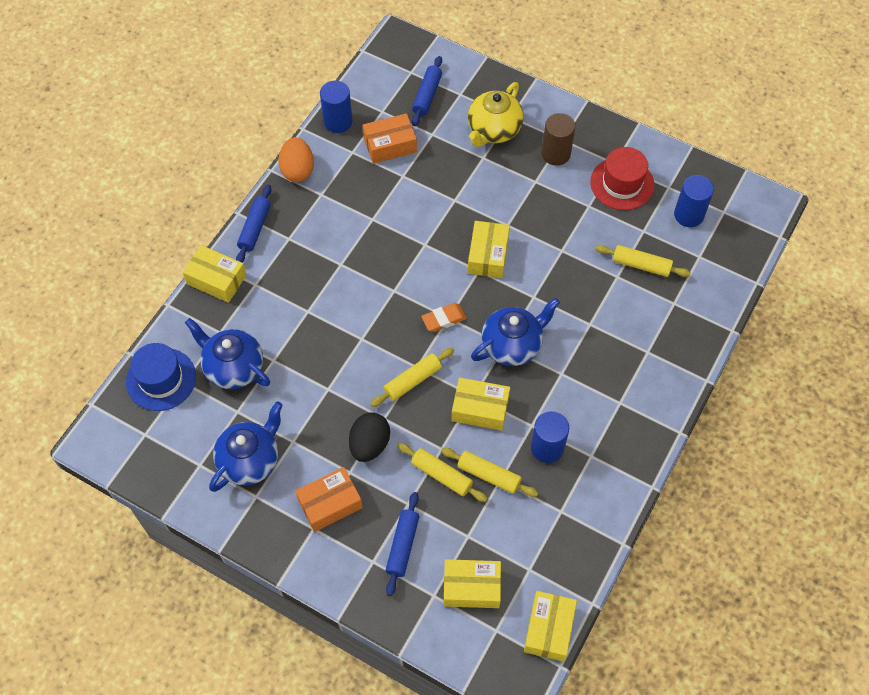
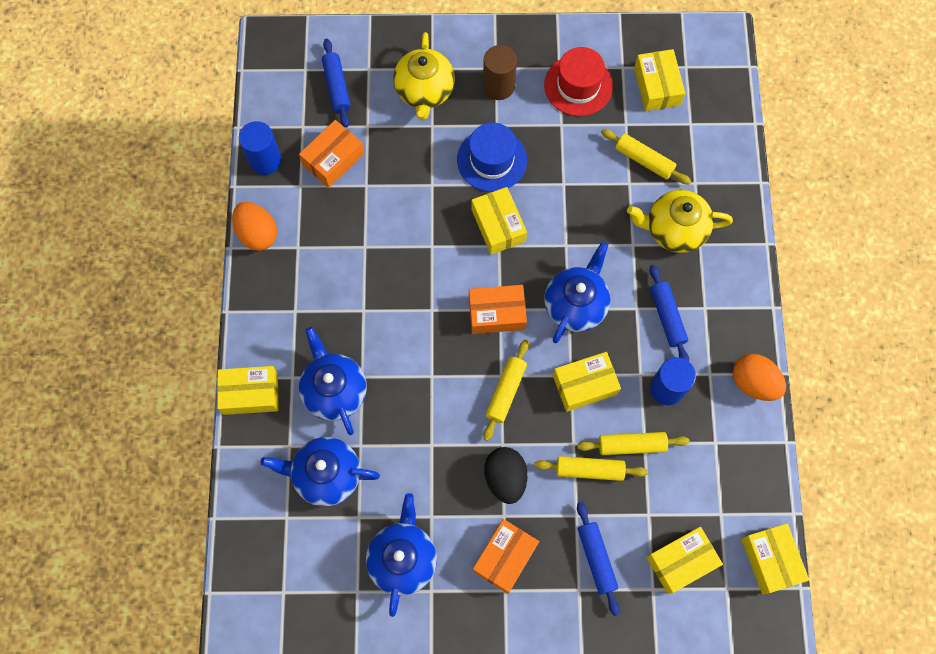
camera: 30 degrees left, 10 degrees up
blue hat [126,343,196,411] -> blue hat moved to [457,122,527,192]
blue rolling pin [236,185,271,262] -> blue rolling pin moved to [649,265,689,361]
orange eraser [421,303,467,332] -> orange box [469,285,527,334]
yellow rolling pin [596,245,691,277] -> yellow rolling pin turned 45 degrees clockwise [601,129,691,185]
blue cylinder [674,175,714,227] -> yellow box [634,49,685,111]
none -> blue teapot [299,327,367,435]
none -> yellow teapot [627,190,733,253]
none -> orange egg [733,354,786,401]

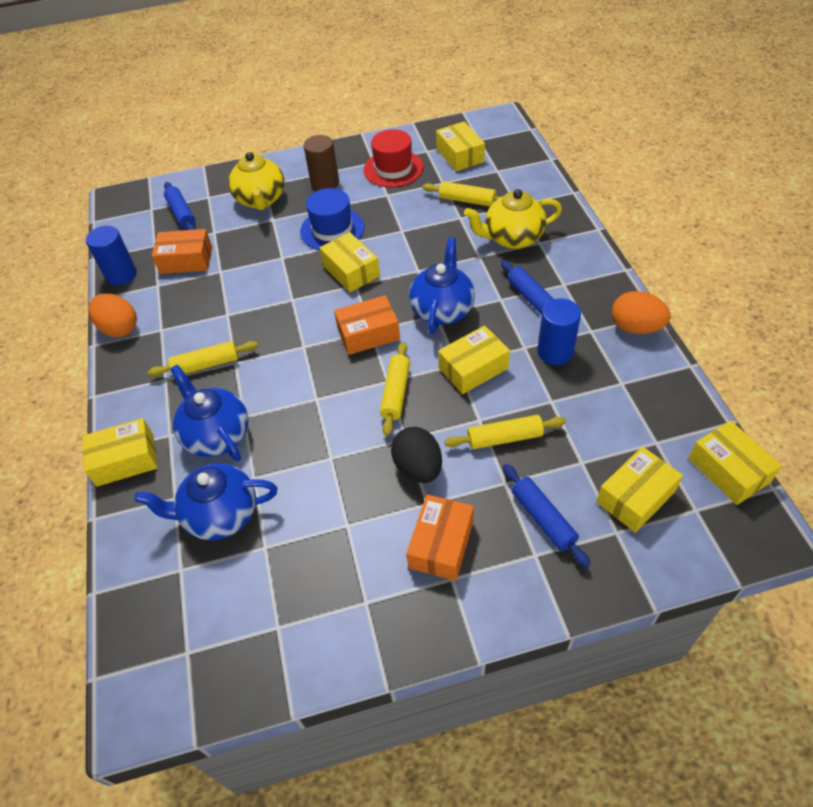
camera: 10 degrees left, 20 degrees down
orange box [299,120,364,188] -> orange box turned 60 degrees clockwise [152,229,212,274]
blue teapot [366,493,437,617] -> none
yellow rolling pin [577,432,689,455] -> yellow rolling pin moved to [148,341,258,377]

